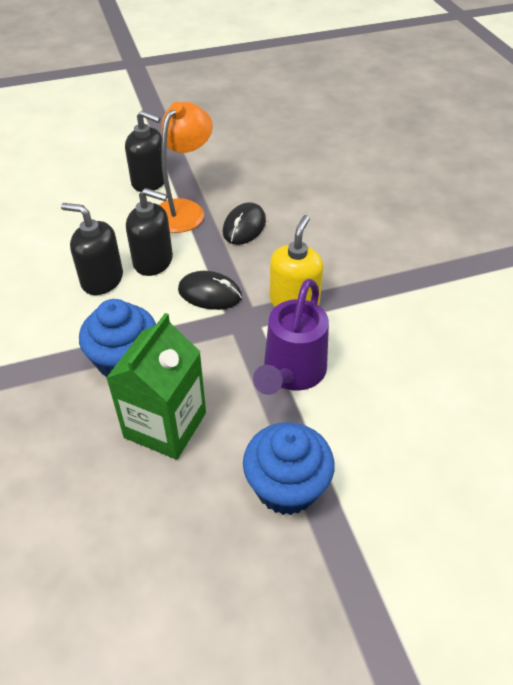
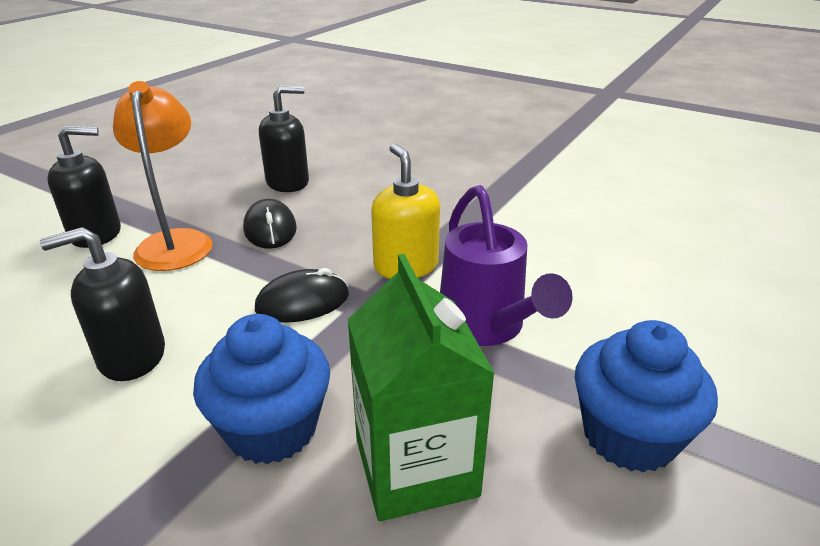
camera: 40 degrees left, 15 degrees down
black soap dispenser [126,188,173,276] -> black soap dispenser moved to [259,85,309,192]

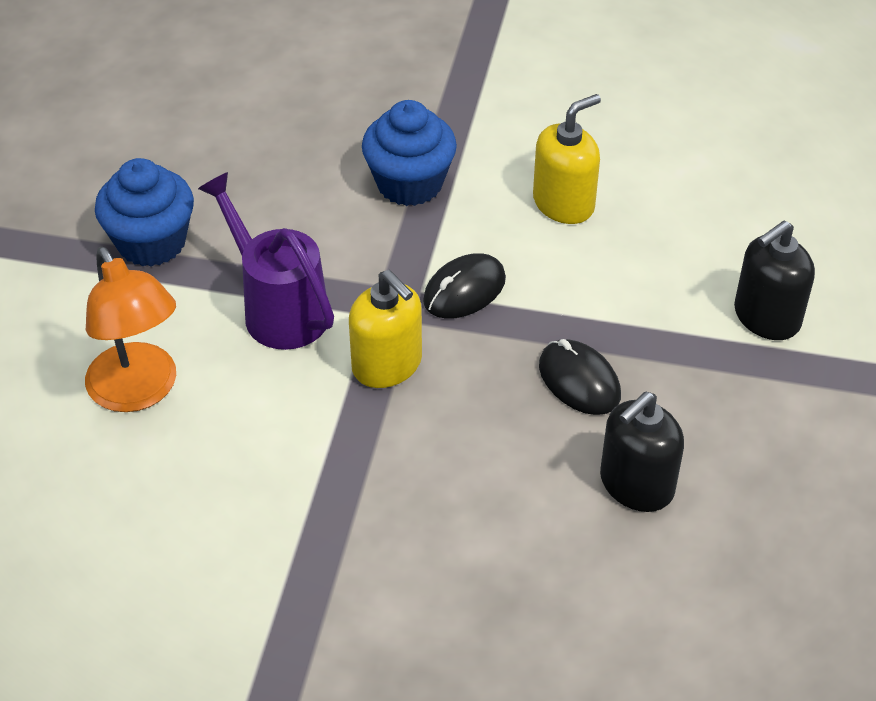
camera: 160 degrees right, 15 degrees up
black soap dispenser [40,227,165,381] -> yellow soap dispenser [533,94,601,224]
orange lamp [113,81,213,271] -> orange lamp moved to [85,247,176,412]
green carton [347,254,495,521] -> none

